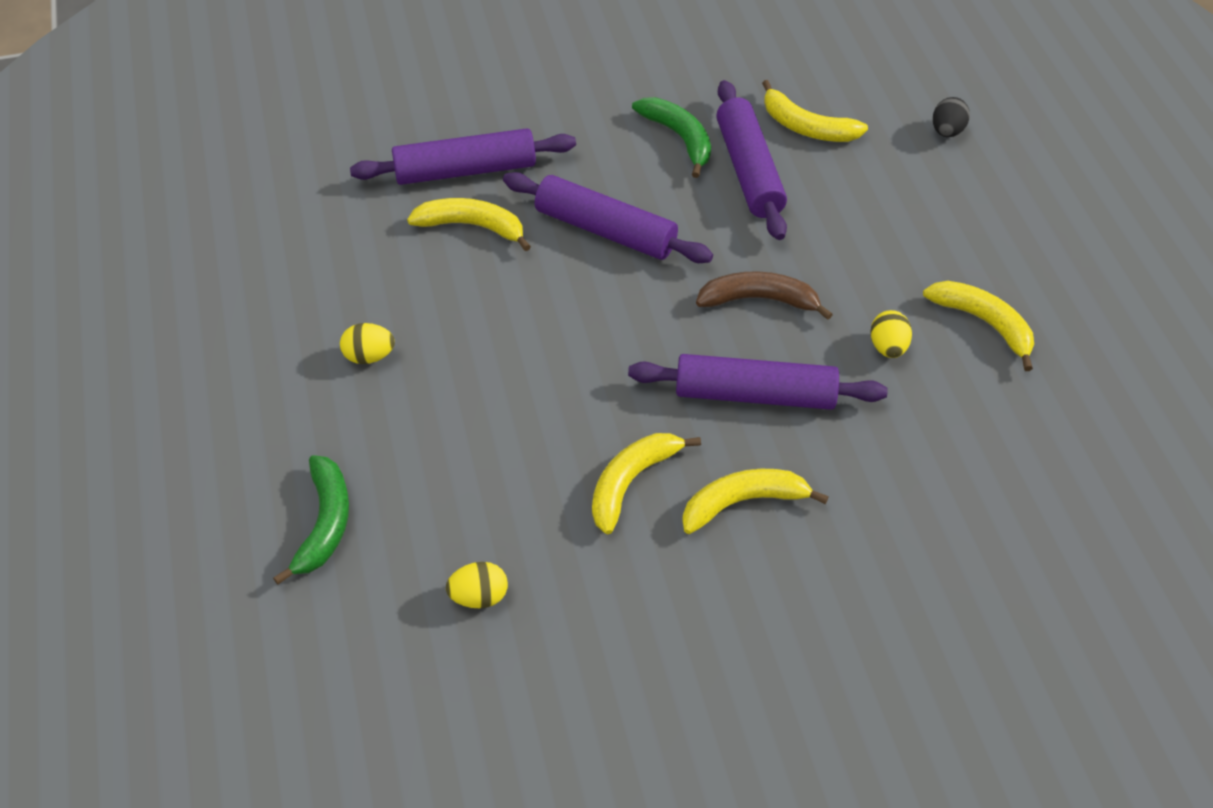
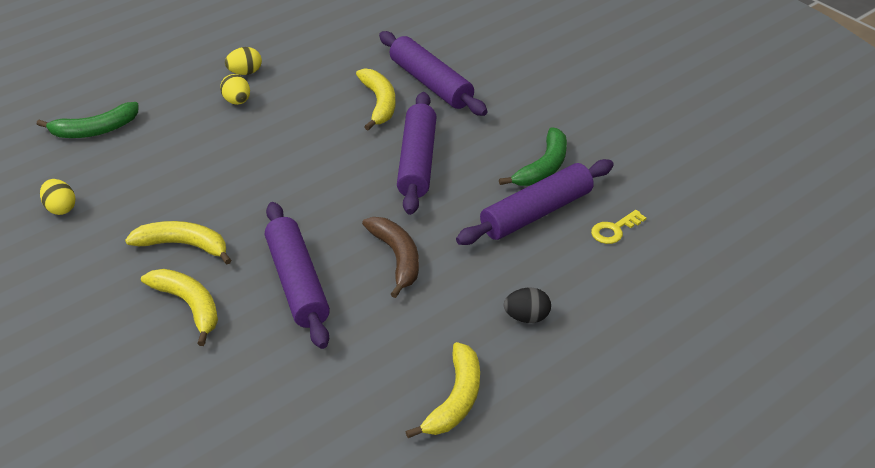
camera: 65 degrees right, 10 degrees down
yellow banana [762,80,868,142] -> yellow key [591,210,646,244]
yellow egg [870,310,912,358] -> yellow egg moved to [225,47,262,75]
black egg [933,97,970,137] -> black egg moved to [504,288,551,323]

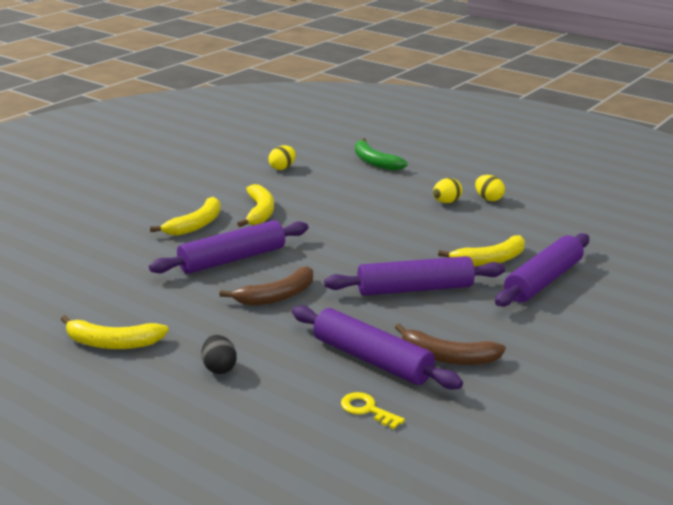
camera: 75 degrees right, 15 degrees down
green banana [499,127,567,186] -> brown banana [395,323,506,365]

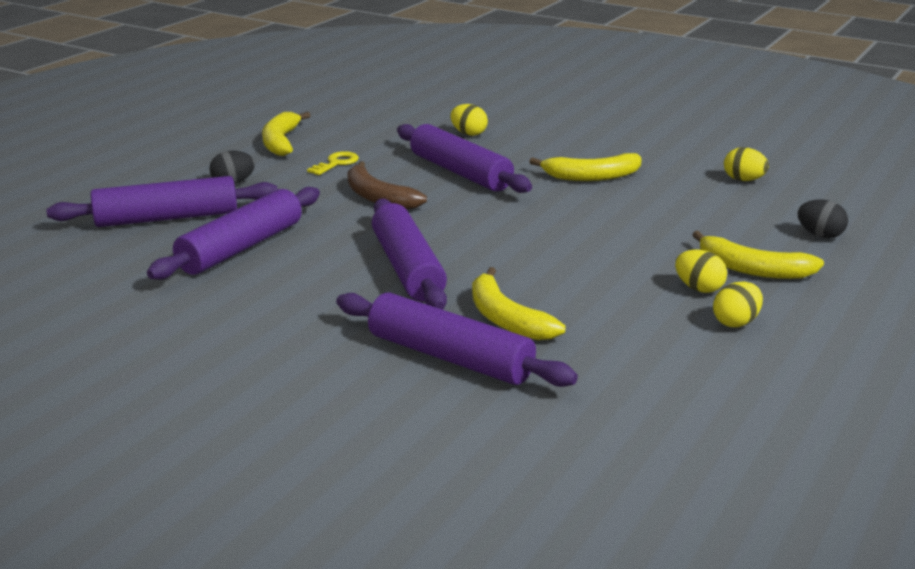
camera: 85 degrees right, 0 degrees up
yellow banana [150,197,221,236] -> yellow banana moved to [692,231,824,279]
yellow key [341,392,405,429] -> yellow key moved to [307,151,359,175]
green banana [355,138,408,171] -> black egg [797,199,848,238]
brown banana [395,323,506,365] -> none
none -> purple rolling pin [46,176,278,227]
none -> yellow egg [450,104,488,136]

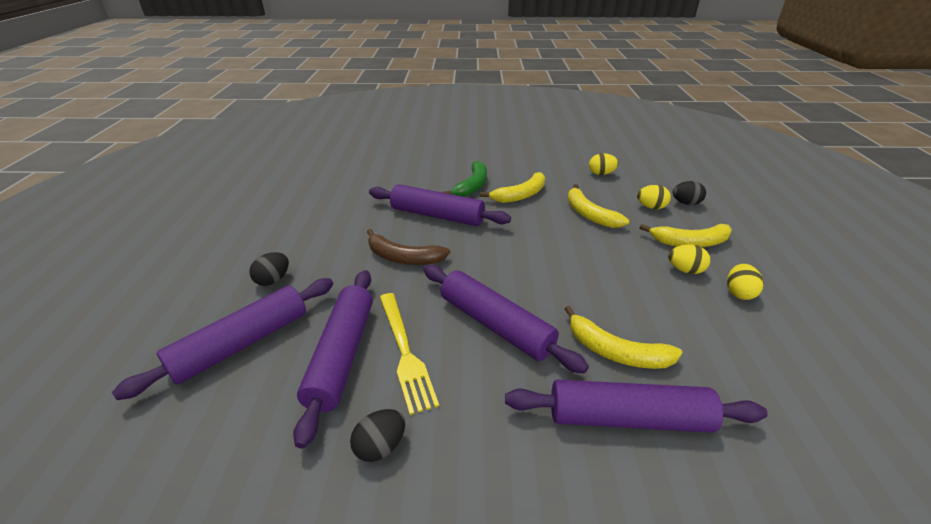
camera: 30 degrees left, 10 degrees up
yellow banana [262,112,311,156] -> yellow banana moved to [568,184,629,228]
yellow key [307,151,359,175] -> none
yellow egg [450,104,488,136] -> yellow egg moved to [637,185,671,209]
none -> black egg [350,409,405,462]
none -> yellow fork [380,293,439,415]
none -> green banana [442,161,487,197]

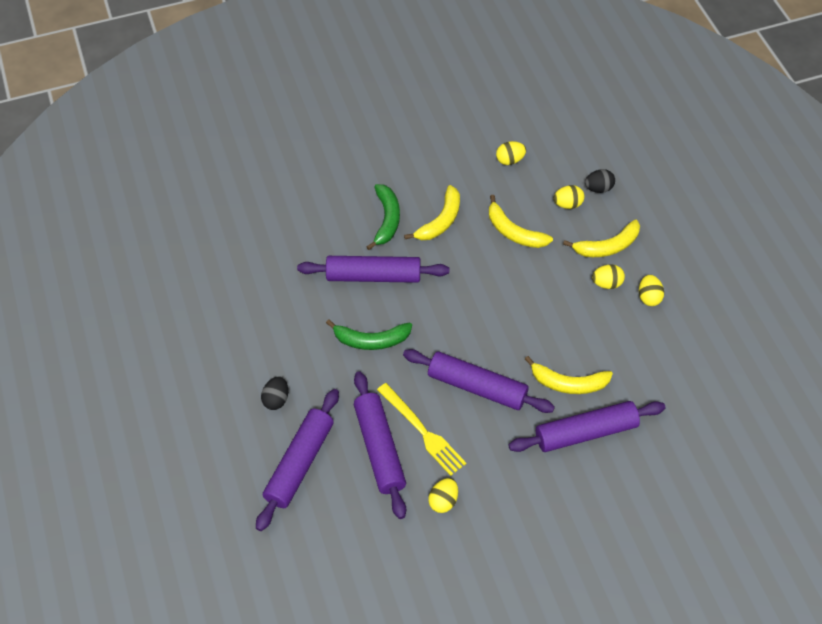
camera: 20 degrees left, 20 degrees up
black egg [350,409,405,462] -> yellow egg [429,478,458,513]
brown banana [367,229,450,265] -> green banana [326,319,412,350]

